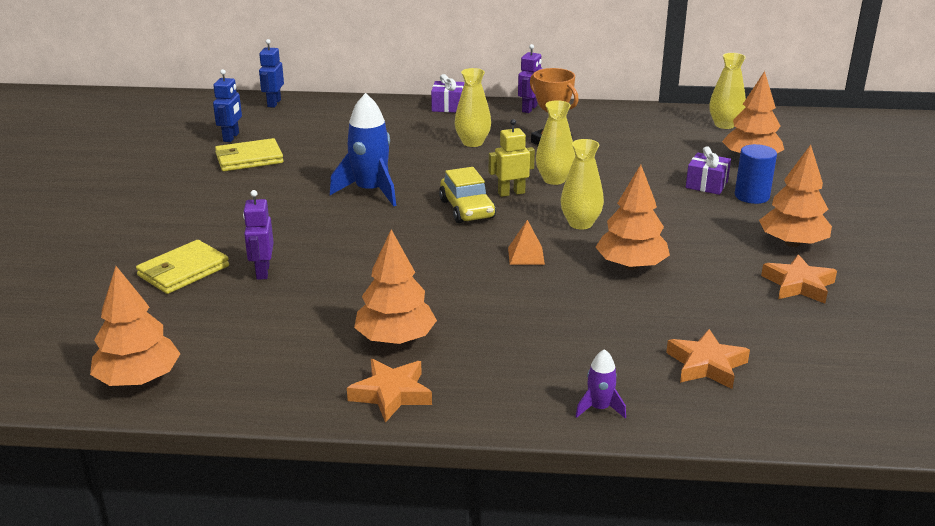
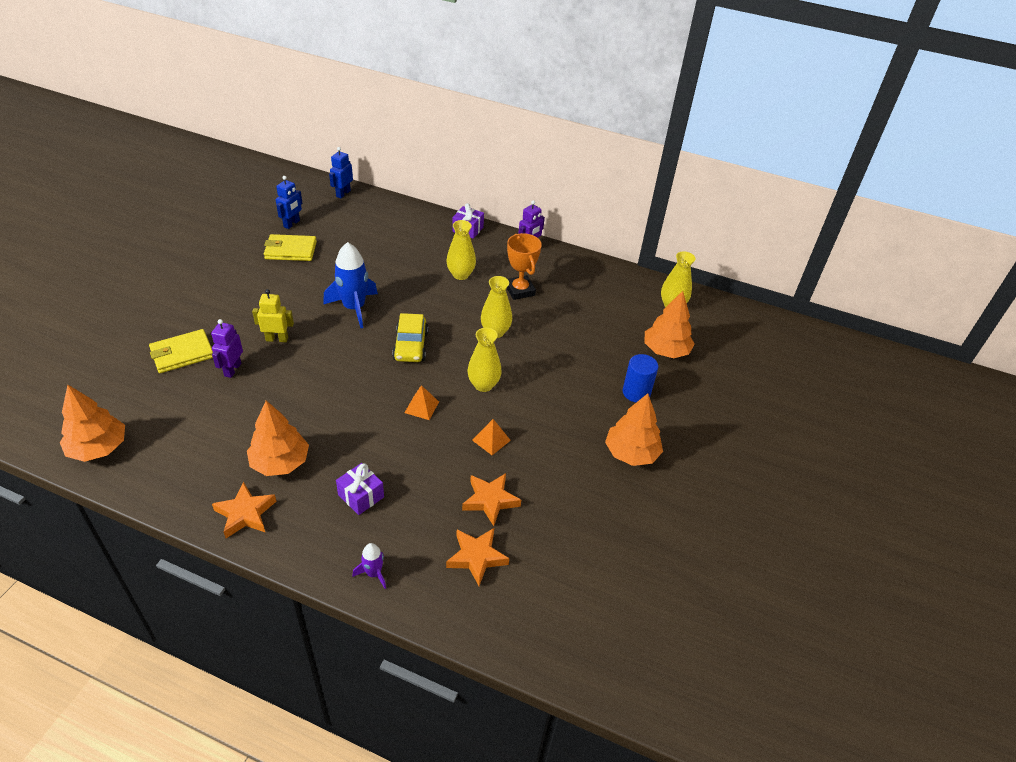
camera: 15 degrees right, 15 degrees up
yellow robot [489,119,535,197] -> yellow robot moved to [252,289,294,342]
orange tree [596,165,670,270] -> orange pyramid [472,419,511,455]
purple gift [686,146,731,195] -> purple gift moved to [336,463,384,515]
orange star [761,254,837,304] -> orange star moved to [462,473,521,526]

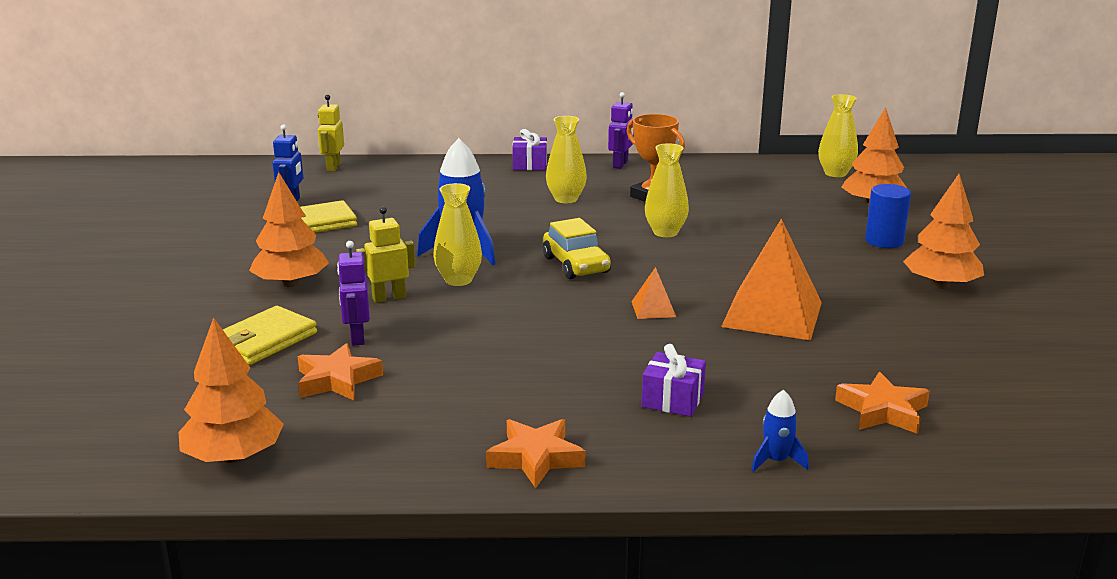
camera: 20 degrees left, 20 degrees down
orange tree [247,401,309,476] -> orange tree moved to [249,172,329,287]
blue robot [329,147,353,198] -> yellow robot [318,94,344,171]
purple rocket [352,543,386,589] -> blue rocket [751,390,809,472]
orange star [462,473,521,526] -> orange star moved to [297,343,383,400]
yellow vase [467,328,502,392] -> yellow vase moved to [433,183,482,286]
orange pyramid [472,419,511,455] -> orange pyramid [721,219,822,340], size x2.20

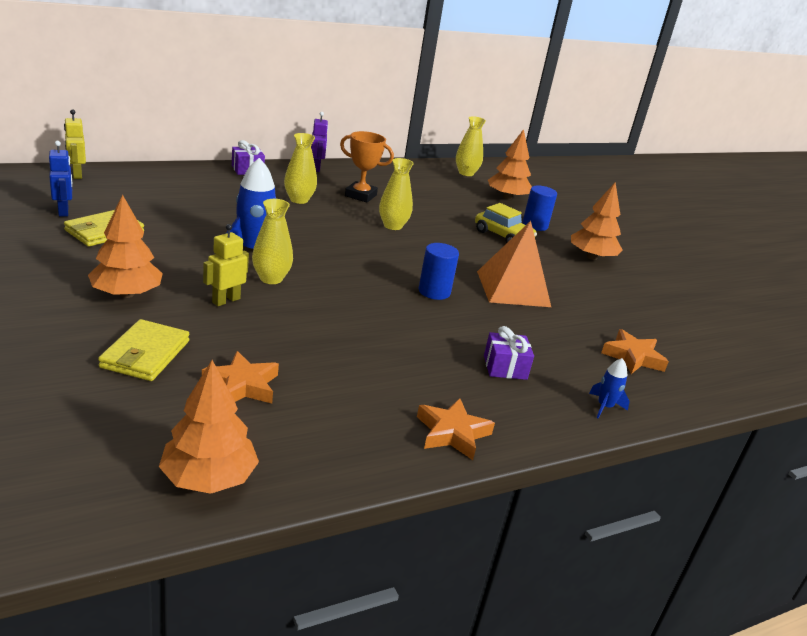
camera: 30 degrees left, 5 degrees up
purple robot [337,241,370,346] -> none
yellow car [543,218,611,279] -> yellow car moved to [475,203,537,244]
orange pyramid [631,267,676,319] -> blue cylinder [418,243,459,300]

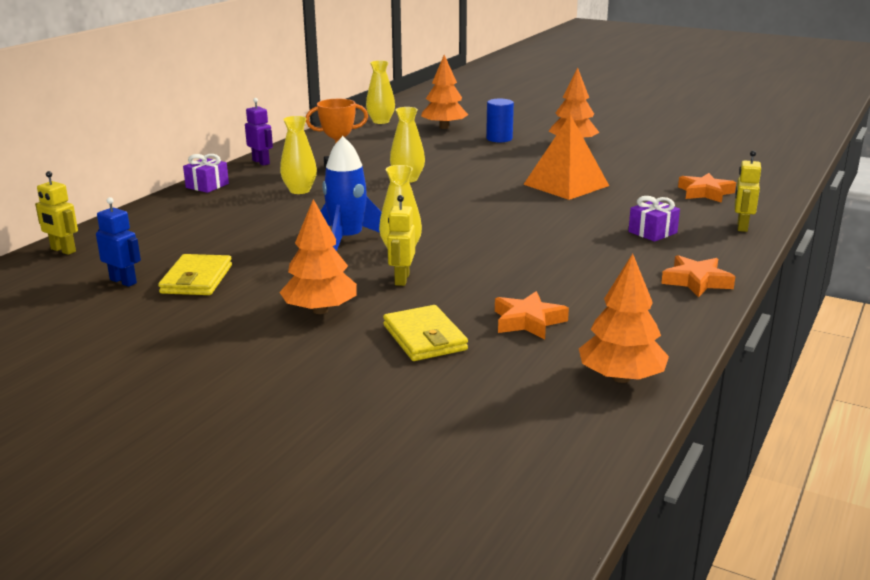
camera: 30 degrees left, 5 degrees down
blue cylinder [418,243,459,300] -> none
yellow car [475,203,537,244] -> none
blue rocket [589,358,630,418] -> yellow robot [735,151,761,232]

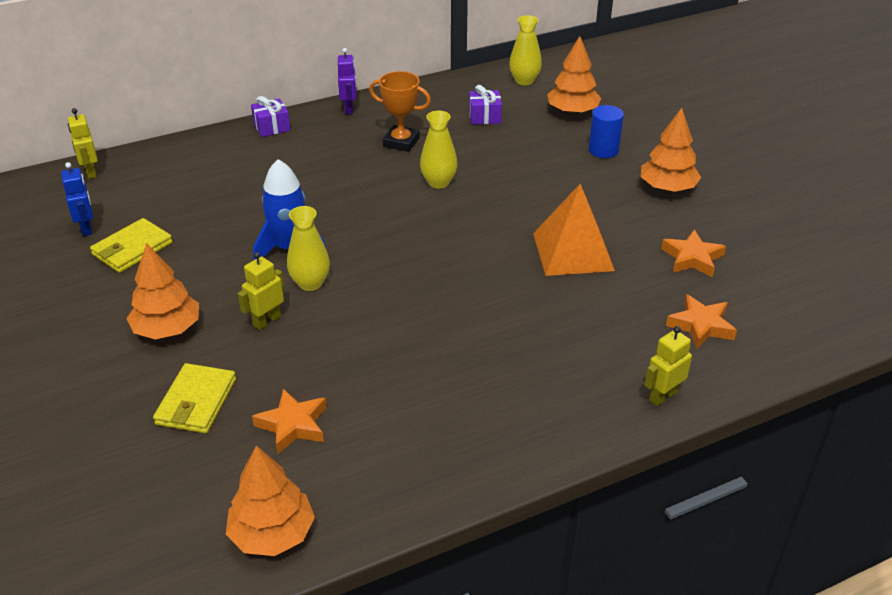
camera: 35 degrees right, 15 degrees up
yellow vase [280,116,317,194] -> none
purple gift [628,196,680,242] -> purple gift moved to [469,85,502,125]
orange star [661,255,735,297] -> orange star moved to [661,230,726,277]

